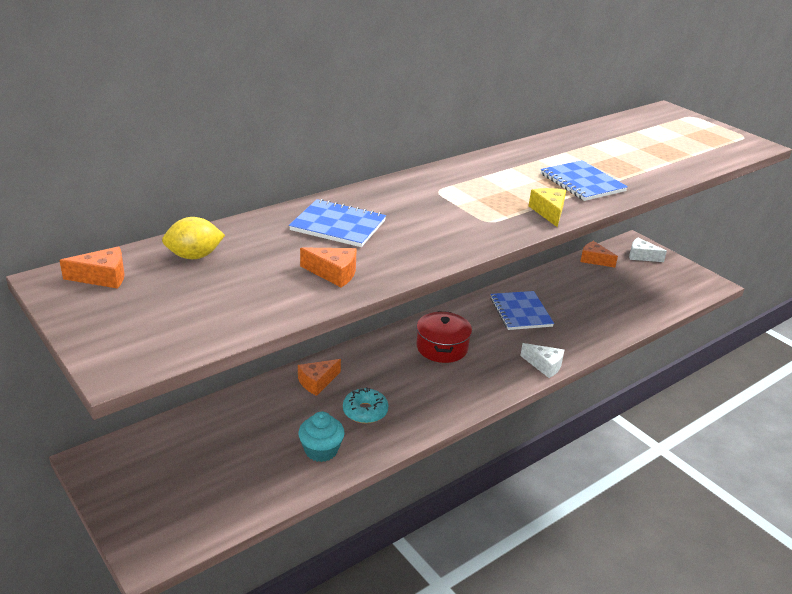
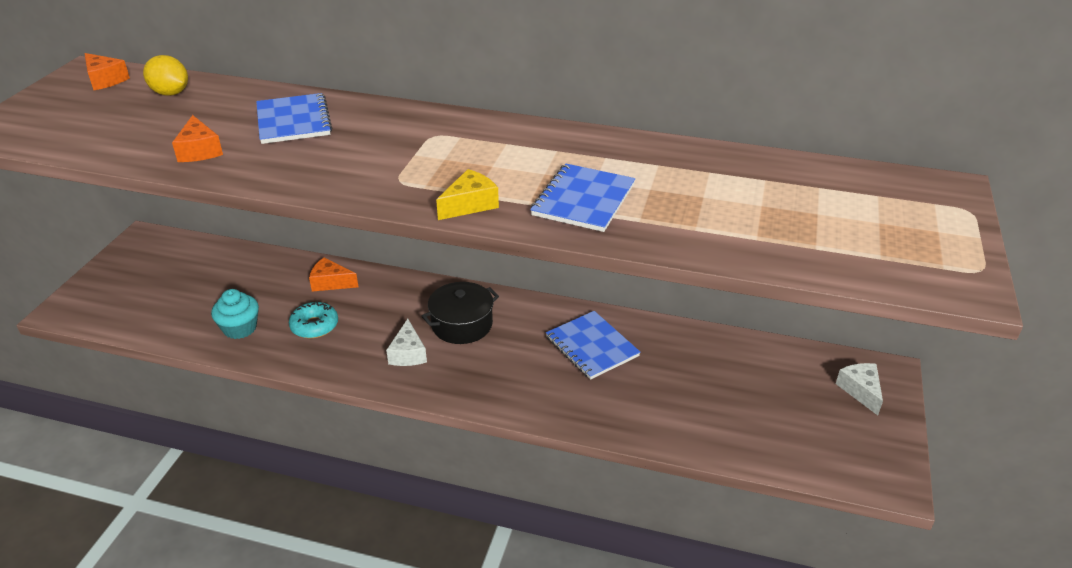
camera: 55 degrees right, 5 degrees up
red pot [416,311,472,363] -> black pot [422,282,499,344]
blue notebook [490,291,554,330] -> blue notebook turned 75 degrees counterclockwise [546,311,640,380]
white cheese [520,343,564,378] -> white cheese moved to [386,319,427,366]
orange cheese [580,241,618,268] -> none

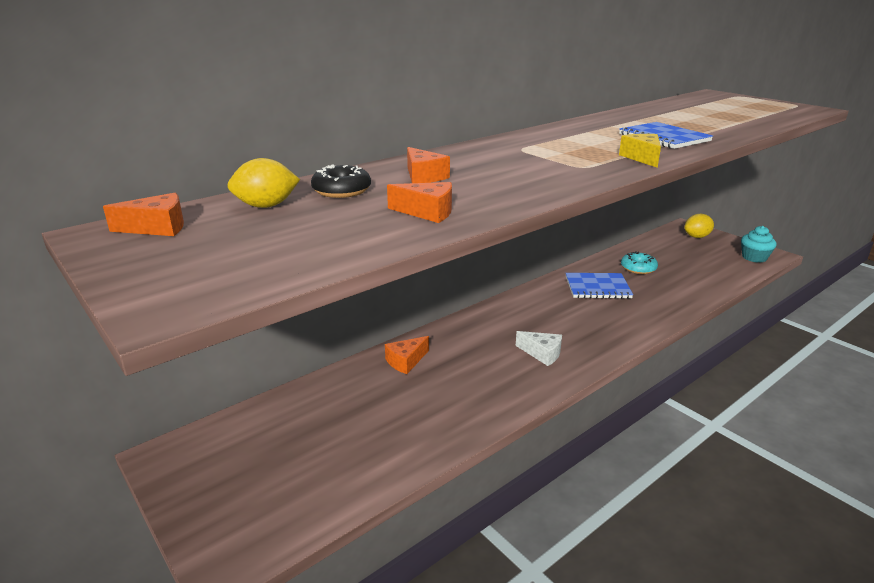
camera: 55 degrees left, 10 degrees down
turquoise cupcake [211,289,259,339] -> turquoise cupcake moved to [741,226,776,263]
blue notebook [256,93,332,144] -> orange cheese [407,147,450,183]
turquoise donut [289,301,338,339] -> turquoise donut moved to [621,251,658,274]
black pot [422,282,499,344] -> none
white cheese [836,363,883,415] -> yellow lemon [684,214,714,238]
none -> black donut [311,165,371,198]

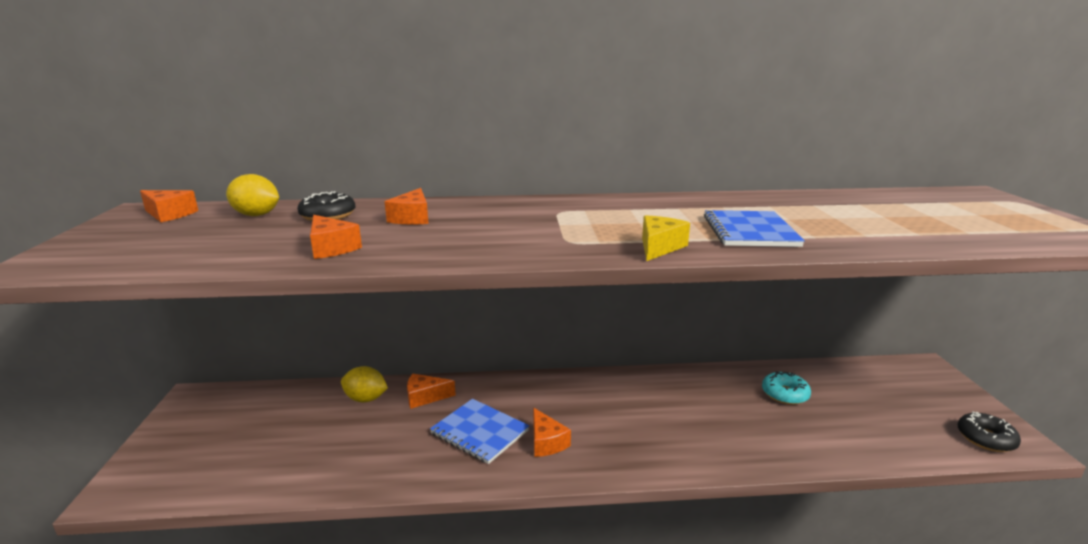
camera: 35 degrees right, 5 degrees down
white cheese [516,331,562,366] -> orange cheese [533,408,571,457]
blue notebook [566,273,633,299] -> blue notebook moved to [430,399,529,464]
yellow lemon [684,214,714,238] -> yellow lemon moved to [341,366,388,403]
turquoise cupcake [741,226,776,263] -> black donut [957,411,1021,452]

